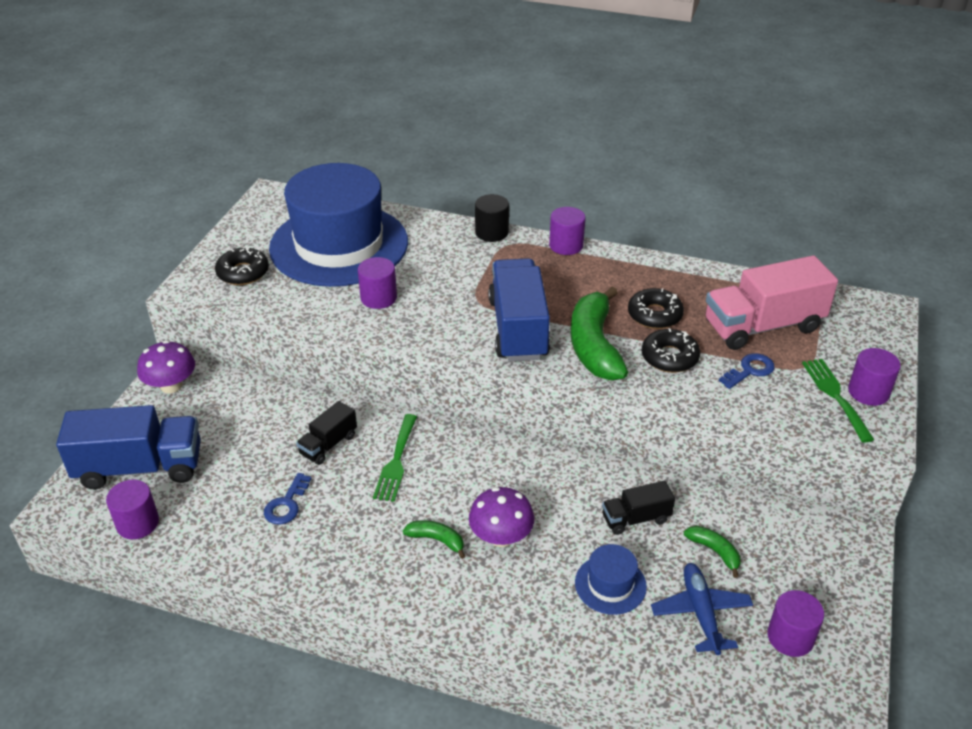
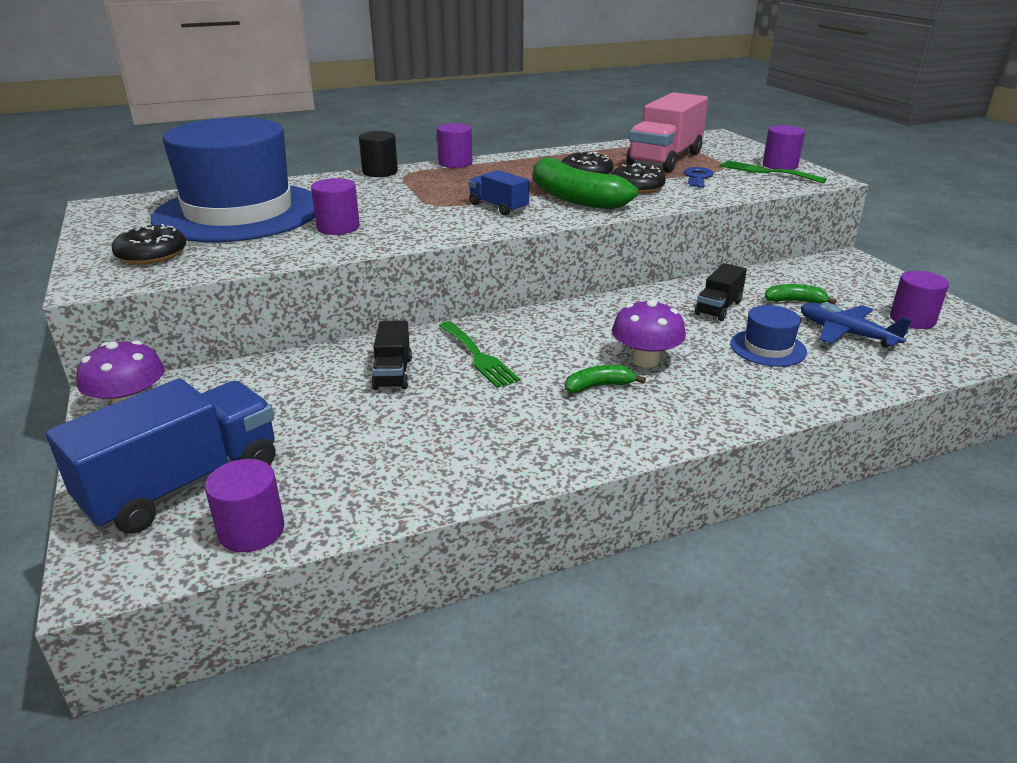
camera: 40 degrees left, 10 degrees down
blue key [264,473,312,525] -> none
blue truck [488,258,550,361] -> blue truck [468,170,529,216], size x0.52

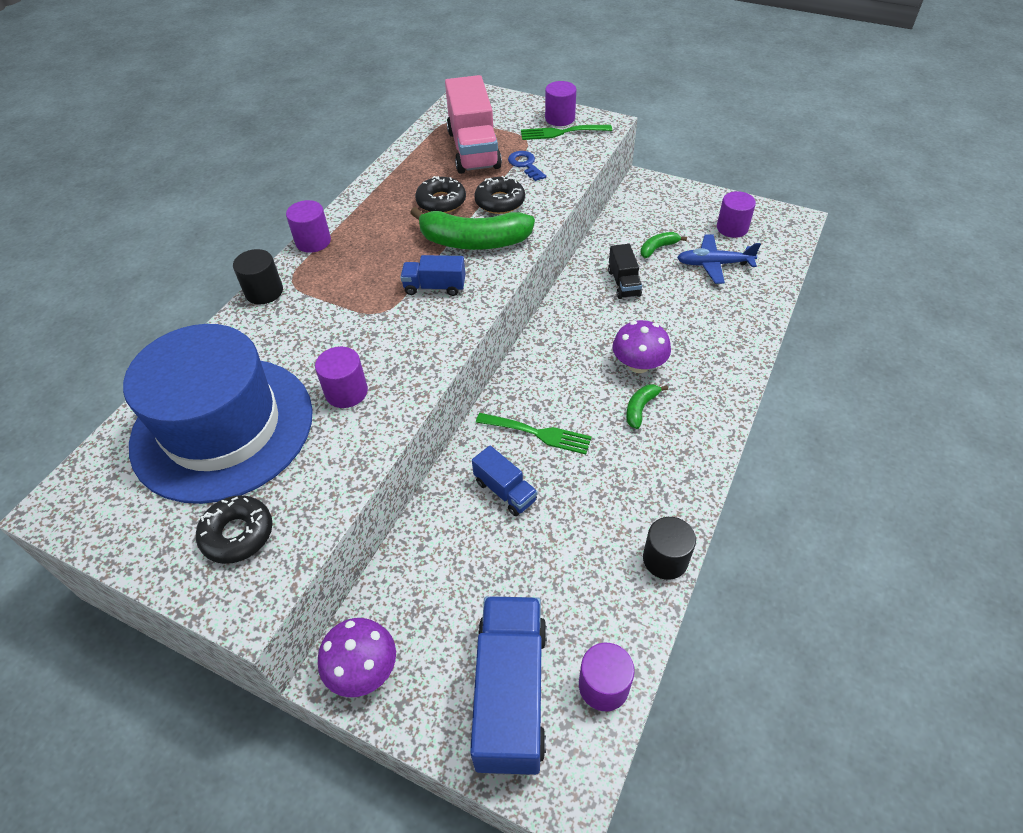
camera: 40 degrees left, 20 degrees up
black truck [371,321,412,390] -> blue truck [472,445,538,516]
blue hat [730,305,807,367] -> none
none -> black cylinder [643,517,696,580]

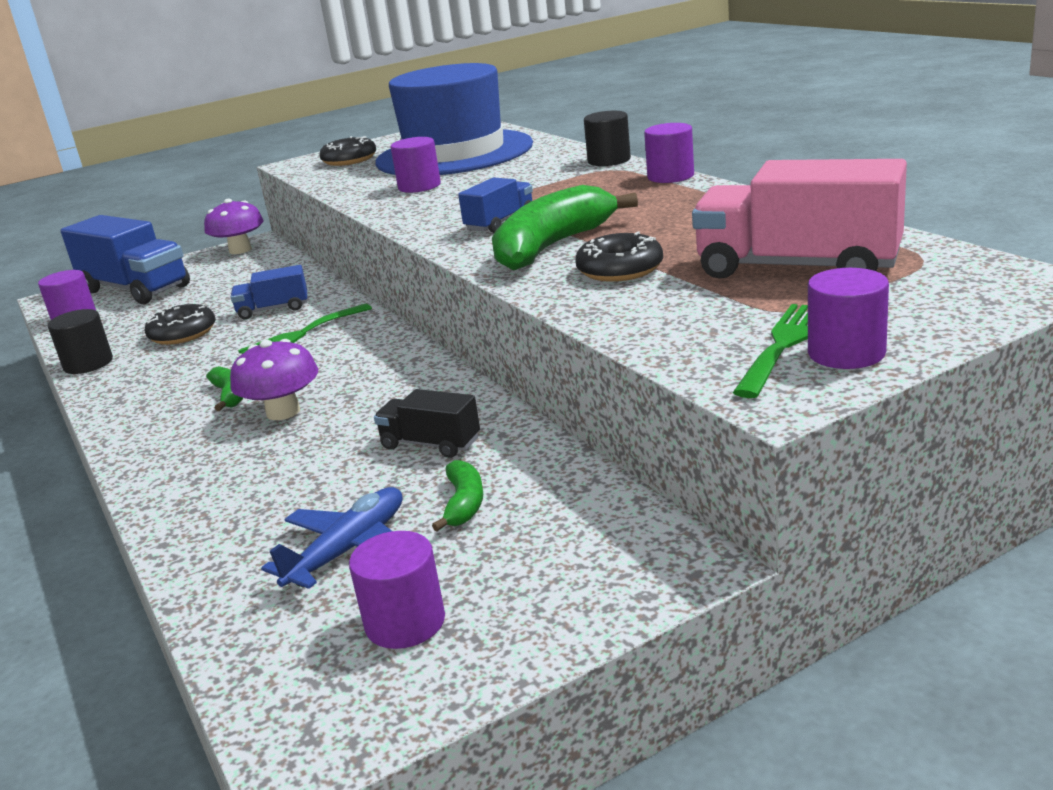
camera: 125 degrees right, 25 degrees down
black donut [415,176,466,213] -> black donut moved to [144,304,215,345]
blue key [508,151,546,181] -> none

